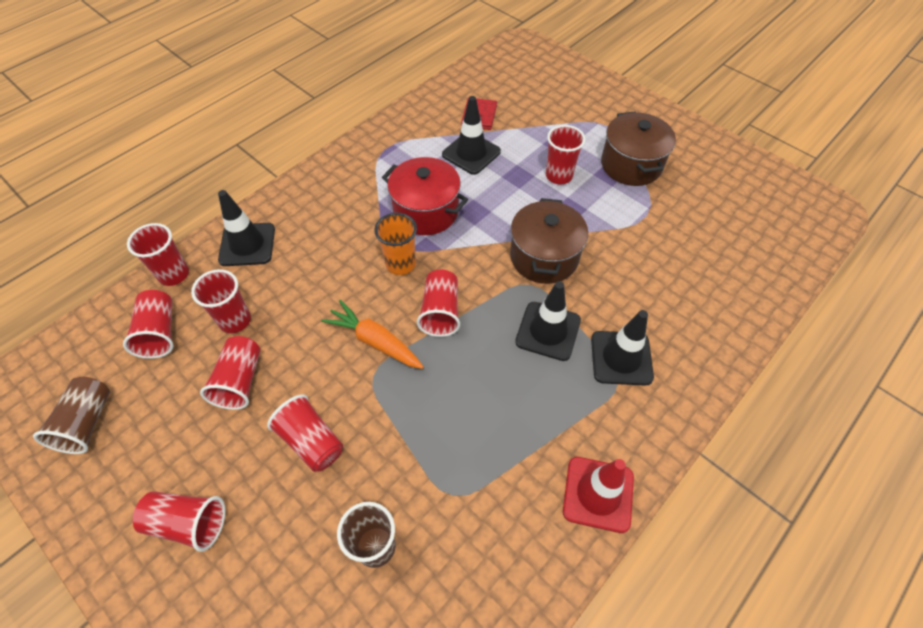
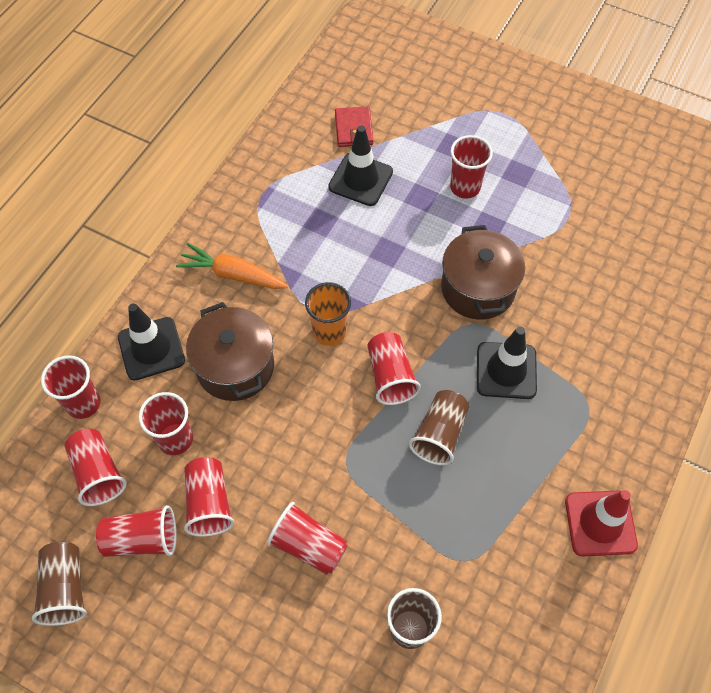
camera: 15 degrees left, 5 degrees up
red cup [133,491,226,552] -> red cup moved to [96,505,177,557]
orange carrot [321,300,424,369] -> orange carrot moved to [176,243,288,289]
red pot [382,157,468,235] -> none
black traffic cone [591,310,654,386] -> none
brown pot [601,112,676,186] -> brown pot moved to [186,302,274,401]
none -> brown cup [409,390,469,466]

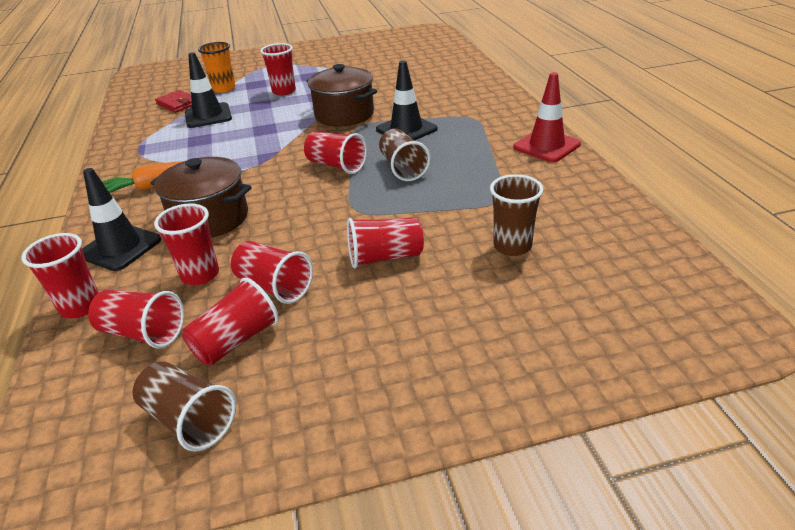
camera: 40 degrees left, 25 degrees down
orange cup [305,282,351,346] -> orange cup moved to [198,42,235,93]

